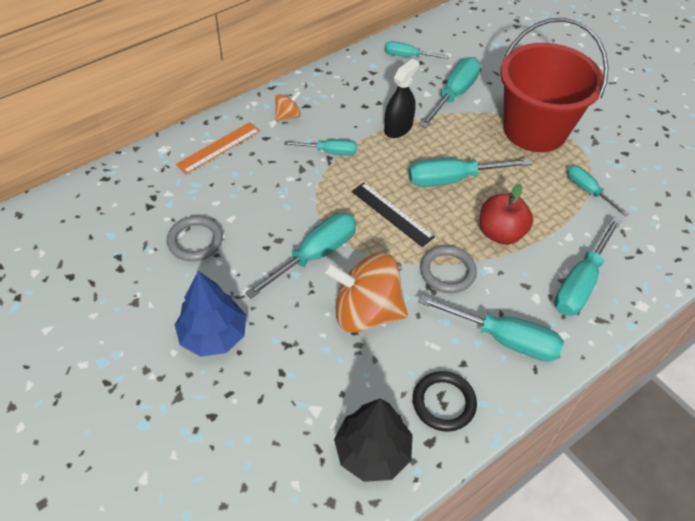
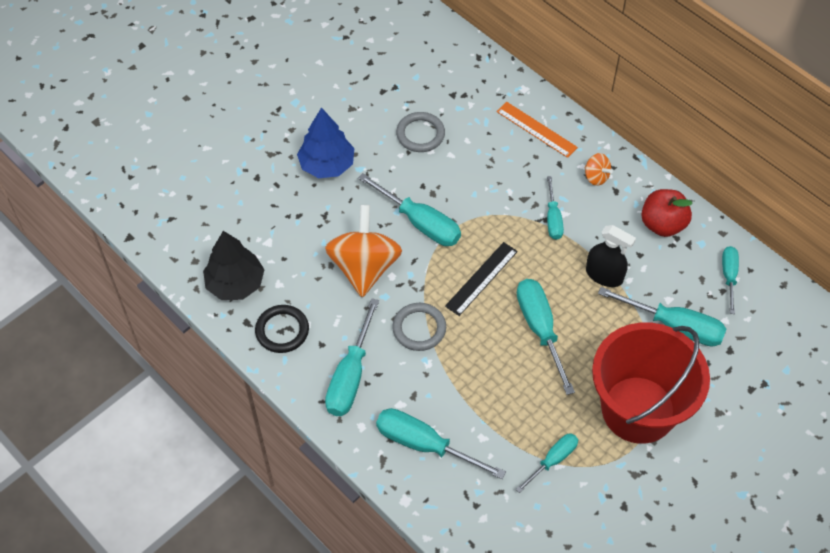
camera: 85 degrees right, 5 degrees up
red apple [480,184,533,245] -> red apple moved to [641,189,693,237]

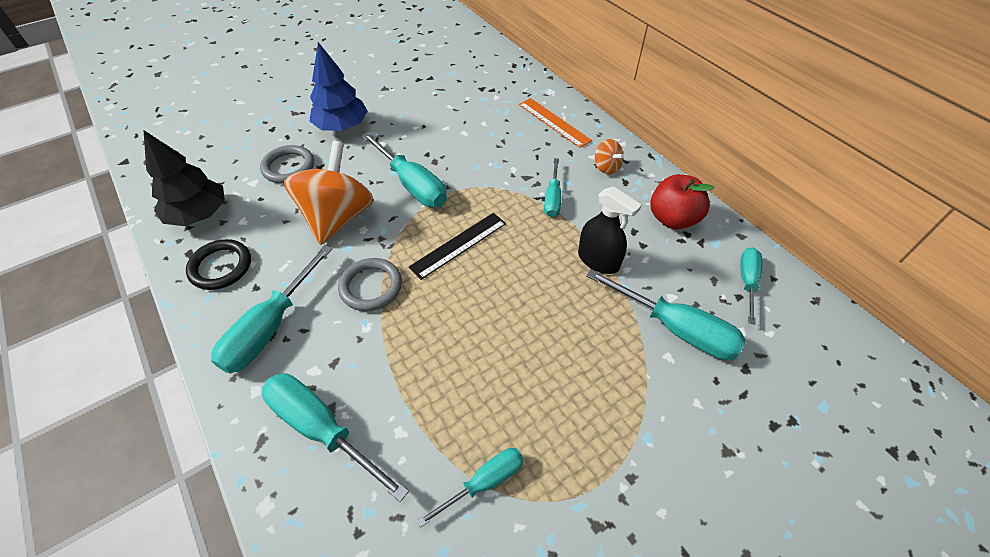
camera: 10 degrees right, 5 degrees down
grey ring [396,112,445,152] -> grey ring moved to [260,145,314,183]
turquoise screwdriver [517,279,575,395] -> none
red bucket [592,322,710,444] -> none

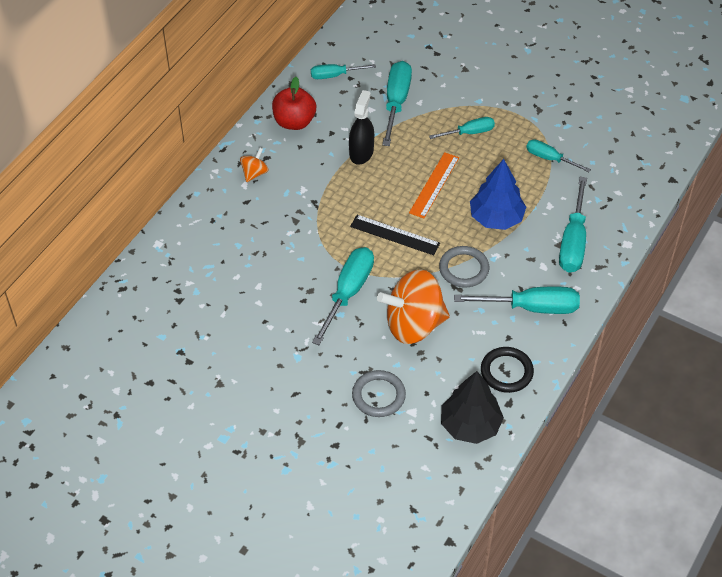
camera: 115 degrees left, 0 degrees up
blue tree [309,42,368,131] -> blue tree moved to [470,159,526,230]
orange ruler [519,98,592,148] -> orange ruler moved to [409,152,459,219]
turquoise screwdriver [544,158,561,217] -> turquoise screwdriver moved to [429,117,495,139]

